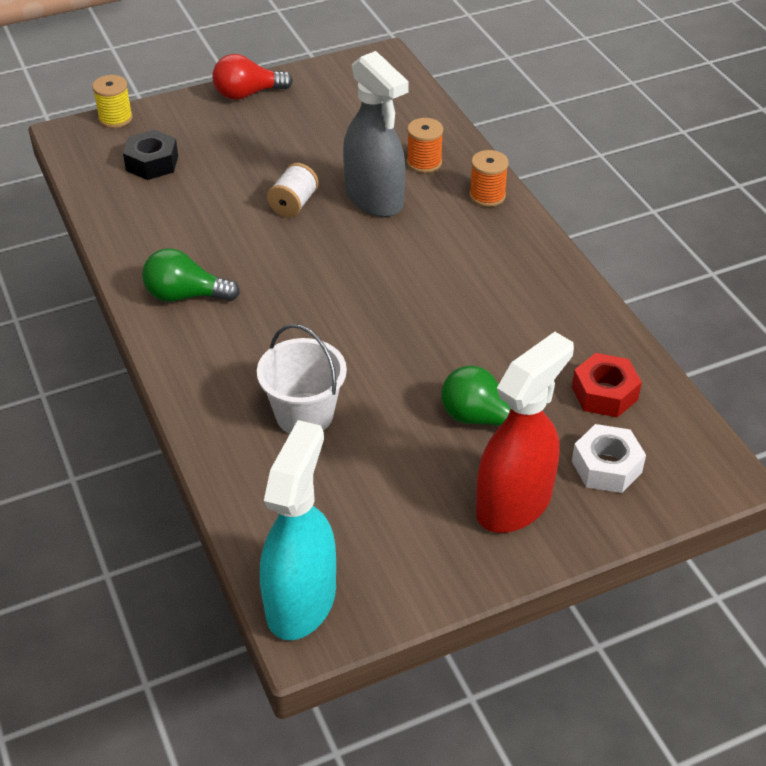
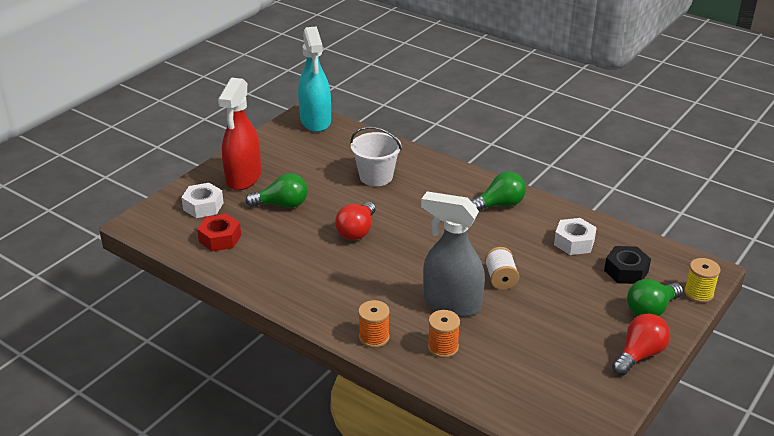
camera: 150 degrees right, 10 degrees down
none -> red light bulb [335,202,376,240]
none -> white nut [554,218,597,255]
none -> green light bulb [627,279,683,316]

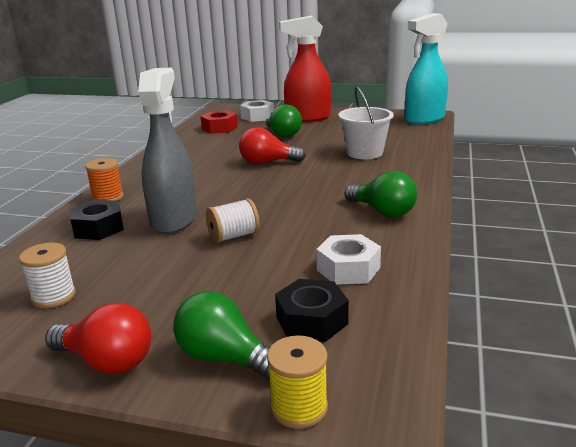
camera: 70 degrees right, 10 degrees down
orange spool [428,310,460,358] -> black nut [70,199,124,240]
none -> white spool [19,243,76,308]

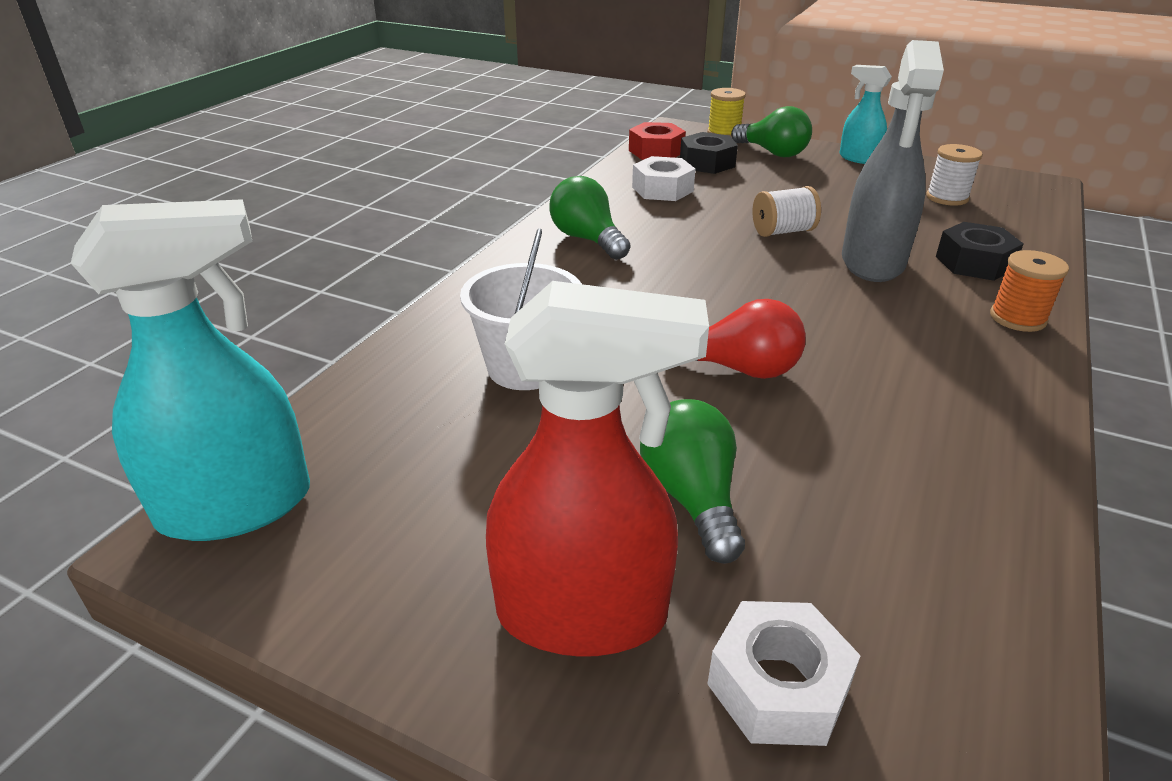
camera: 170 degrees left, 10 degrees up
red light bulb [45,303,151,374] -> turquoise spray bottle [839,65,892,164]
red nut [200,110,238,134] -> red nut moved to [629,122,686,160]

